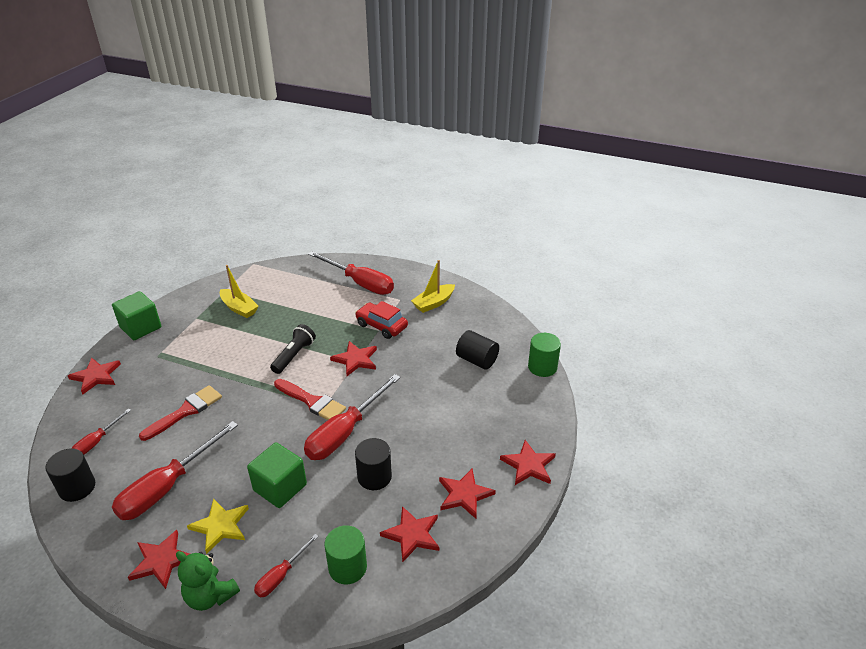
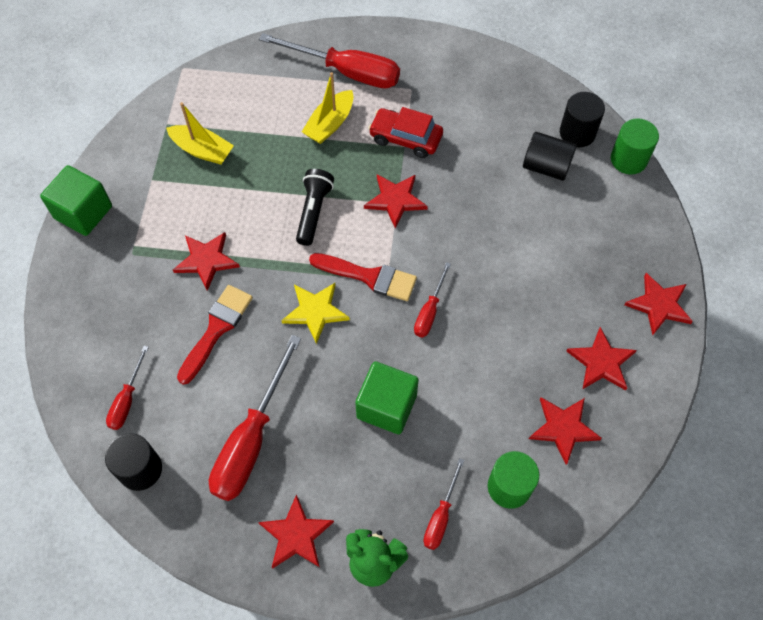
camera: 15 degrees left, 25 degrees up
red star [68,358,121,395] -> red star moved to [173,232,240,291]
yellow star [187,499,249,554] -> yellow star moved to [281,283,350,344]
red screwdriver [304,374,401,460] -> red screwdriver [414,262,451,337], size x0.51
black cylinder [355,438,392,490] -> black cylinder moved to [560,92,605,147]
yellow boat [411,260,455,313] -> yellow boat moved to [302,72,354,144]

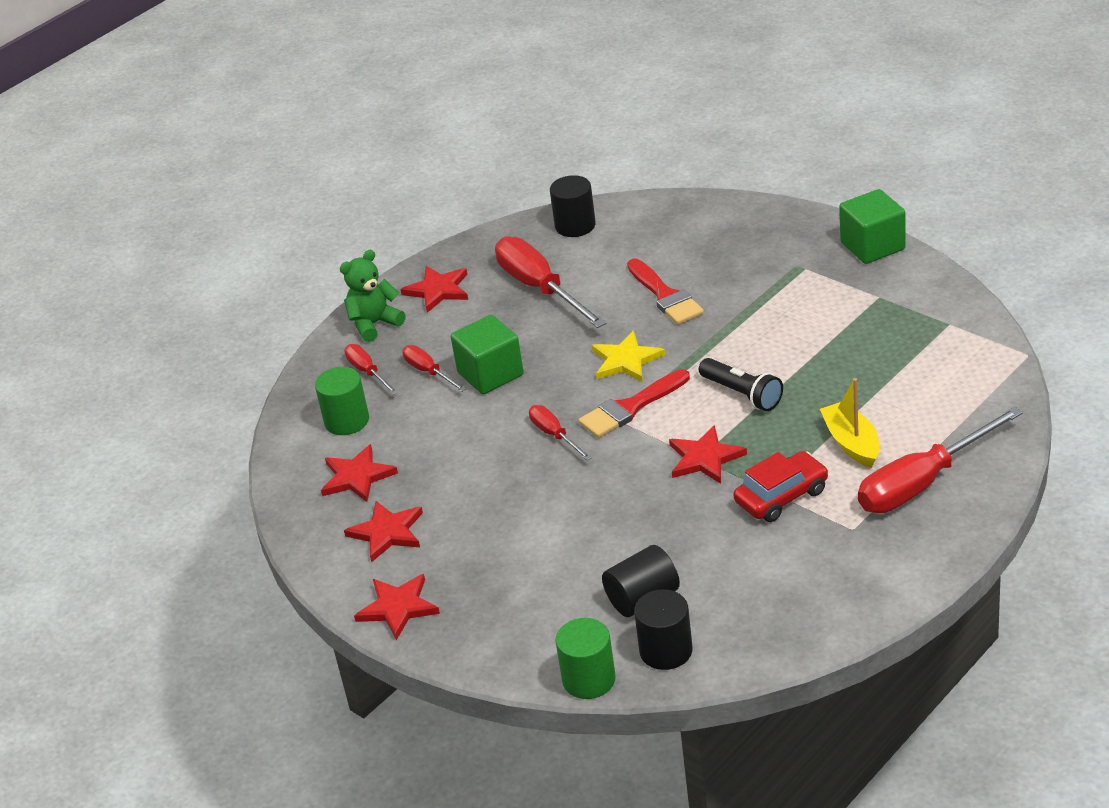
camera: 130 degrees right, 25 degrees down
red screwdriver [106,346,149,430] -> red screwdriver moved to [402,345,466,392]
yellow boat [166,102,234,164] -> none
red star [173,232,240,291] -> none

